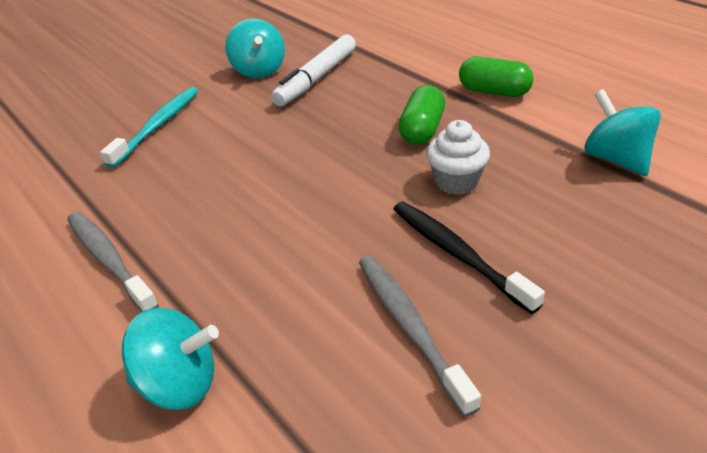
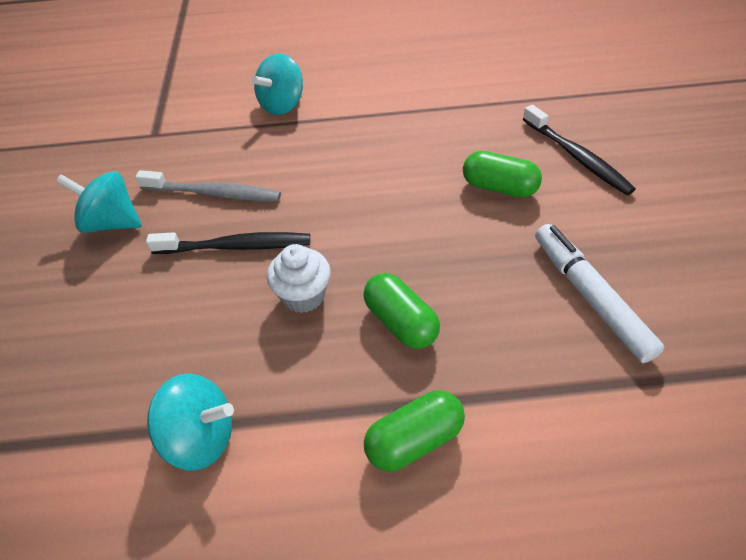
camera: 125 degrees right, 10 degrees up
grey toothbrush [67,212,159,312] -> none
turquoise toothbrush [100,87,199,168] -> black toothbrush [523,105,636,195]
turquoise spinning top [225,19,285,78] -> turquoise spinning top moved to [56,171,142,233]
none -> green capsule [463,151,542,198]

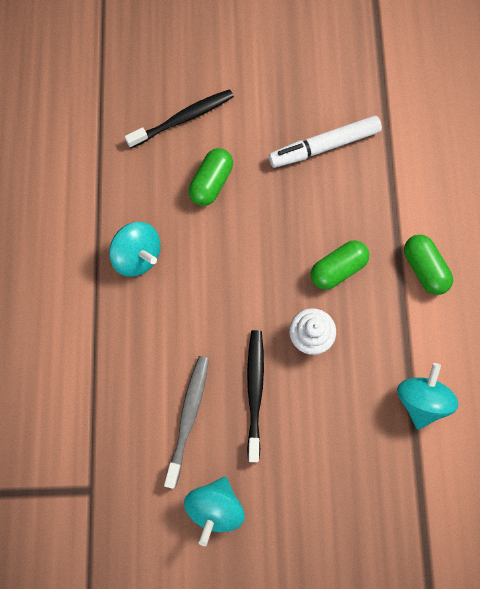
camera: 90 degrees left, 25 degrees up
turquoise spinning top [251,53,303,115] -> turquoise spinning top moved to [109,222,161,277]

